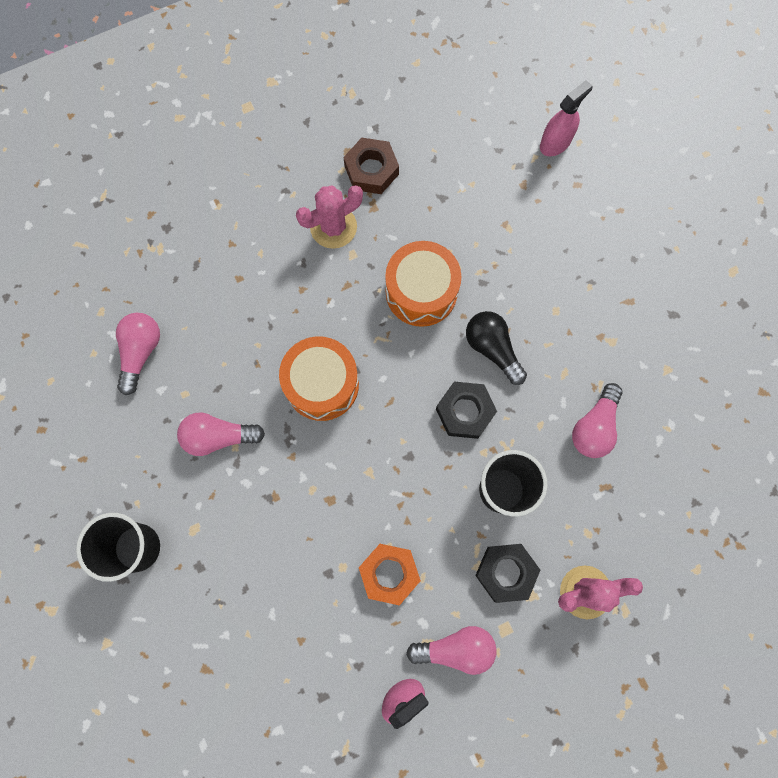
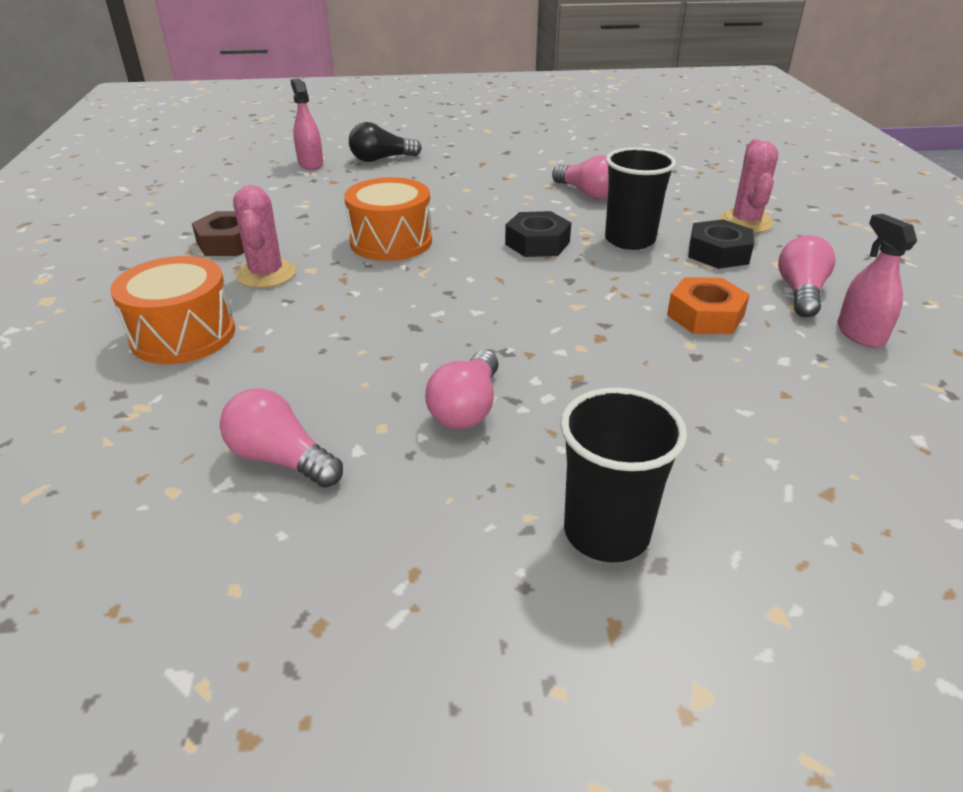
camera: 70 degrees left, 40 degrees down
orange drum [279,336,359,421] -> orange drum moved to [110,256,235,364]
black light bulb [466,311,527,385] -> black light bulb moved to [349,122,422,162]

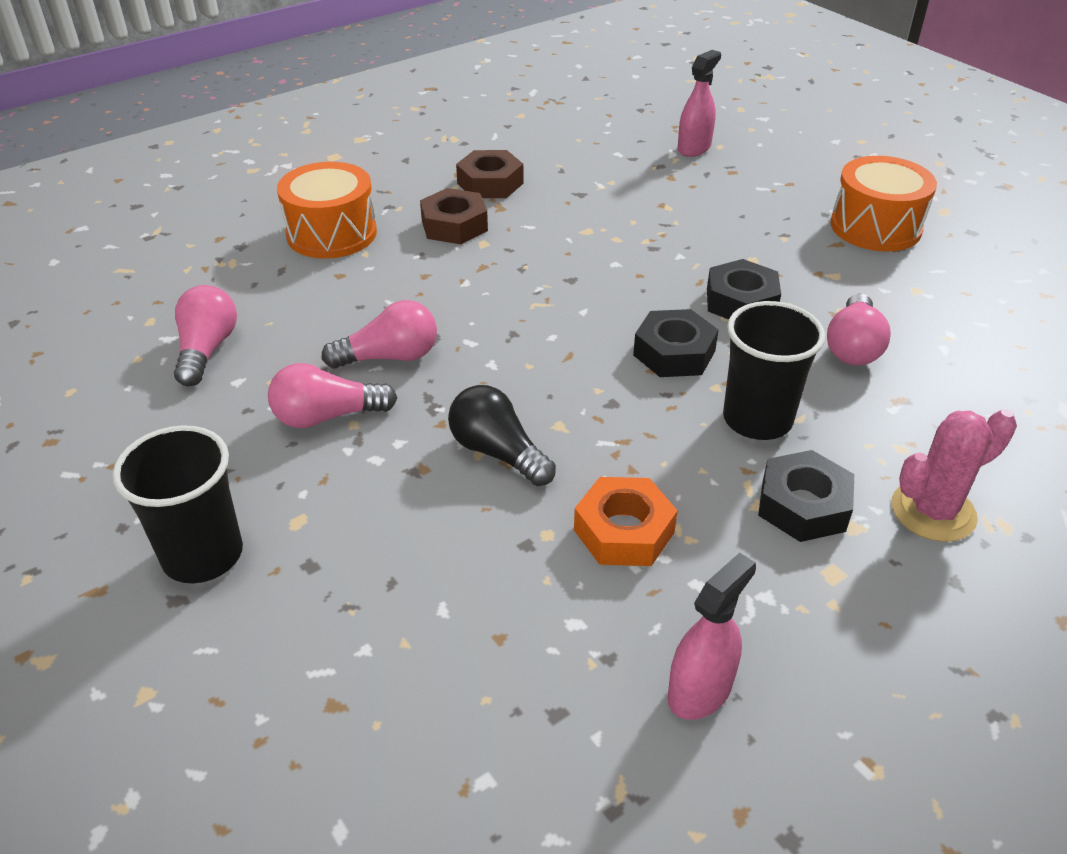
camera: 60 degrees right, 5 degrees up
pink cactus [233,185,296,288] -> brown nut [420,188,488,244]
orange drum [344,177,432,261] -> orange drum moved to [830,156,937,252]
black light bulb [349,122,422,162] -> black light bulb moved to [448,385,556,486]
pink light bulb [778,235,835,318] -> pink light bulb moved to [322,300,437,369]
none -> black nut [707,259,781,319]

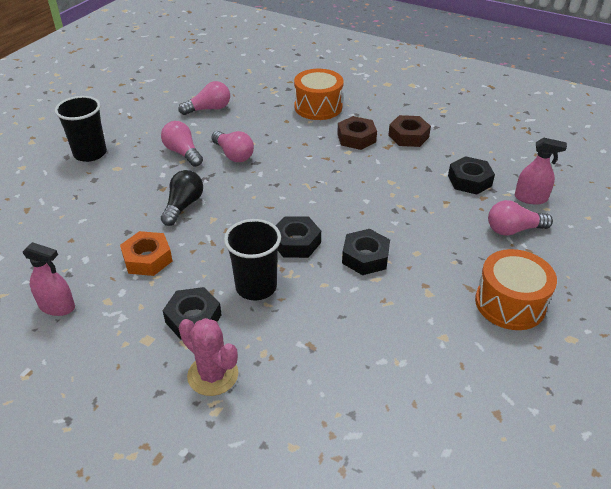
camera: 65 degrees right, 0 degrees up
pink light bulb [827,294,891,365] -> pink light bulb moved to [488,200,553,236]
none -> black nut [448,156,495,195]

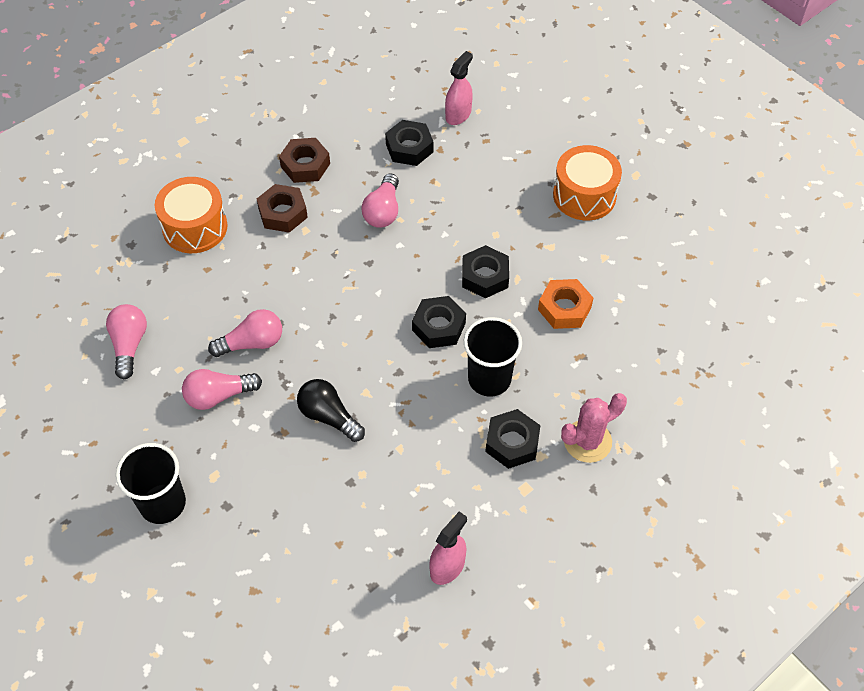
camera: 70 degrees left, 15 degrees up
orange nut [120,231,172,276] -> orange nut moved to [538,279,593,329]
pink light bulb [488,200,553,236] -> pink light bulb moved to [361,173,399,228]

